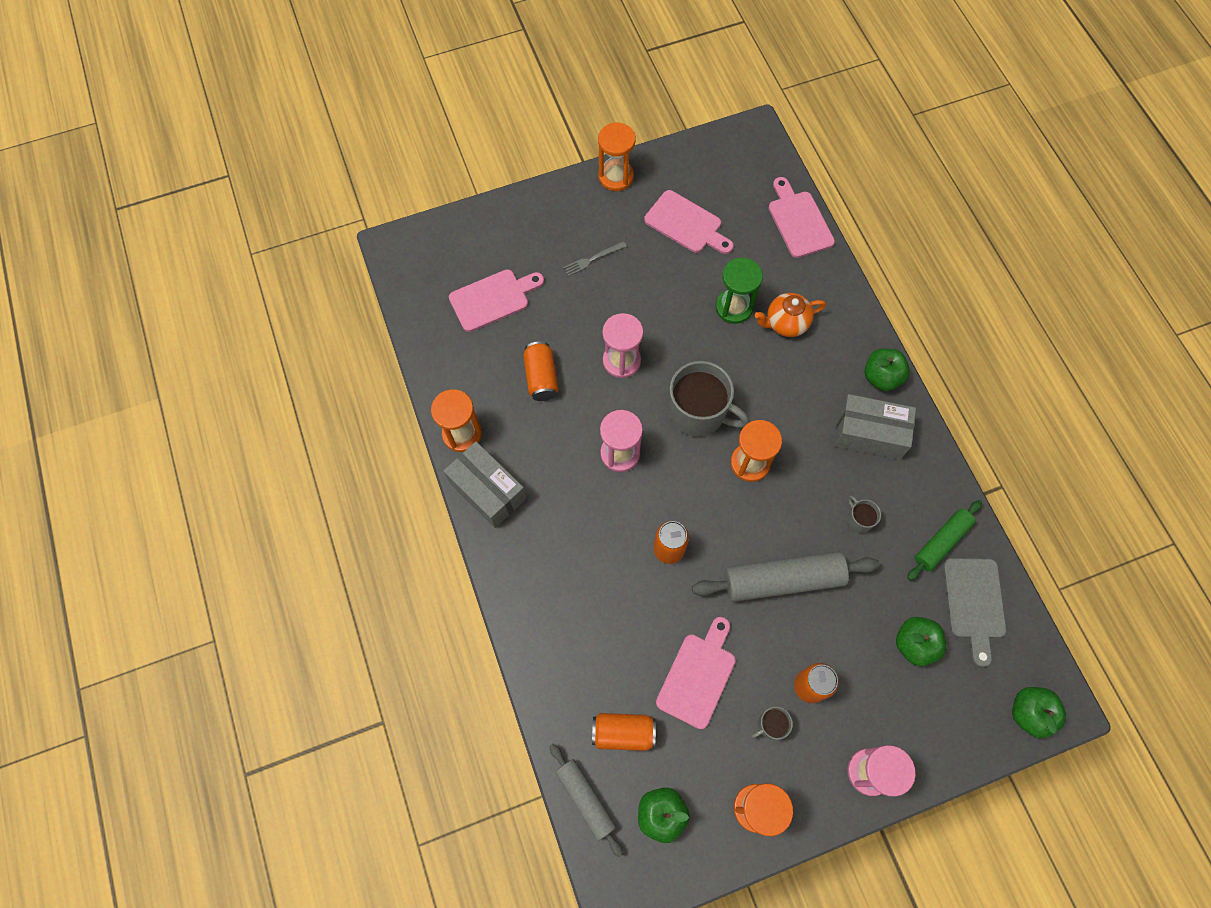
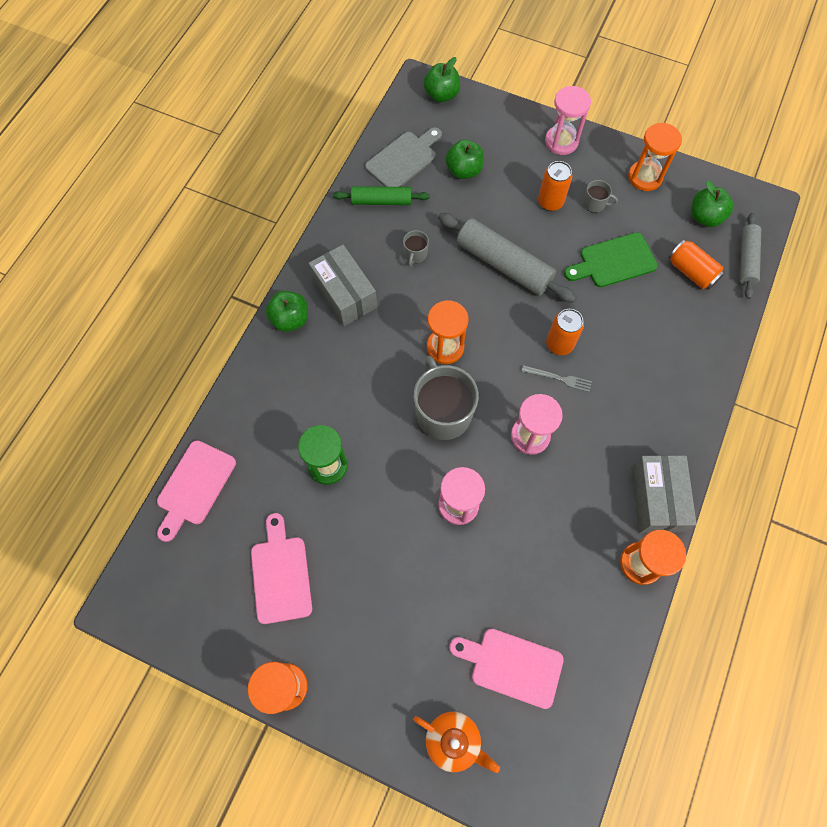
camera: 135 degrees left, 0 degrees up
orange can [523,341,559,401] -> none
grey fork [563,241,626,276] -> grey fork moved to [522,365,592,392]
pink cutting board [656,617,736,729] -> green cutting board [564,232,658,287]
orange teapot [754,293,826,337] -> orange teapot moved to [413,712,500,773]

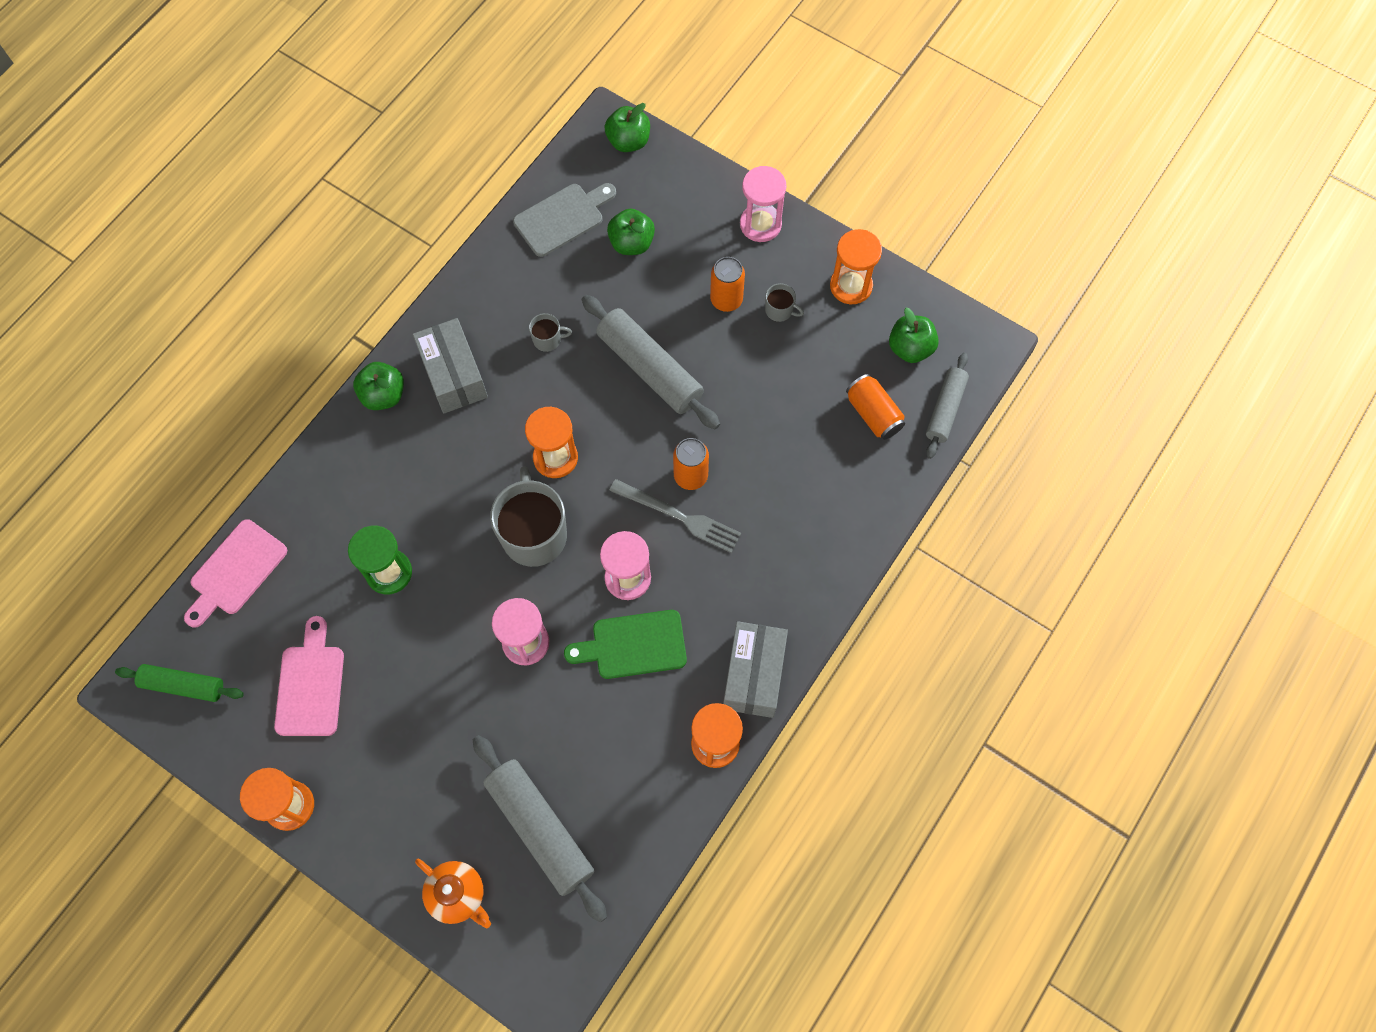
camera: 10 degrees right, 0 degrees up
green rolling pin [333,186,429,205] -> green rolling pin moved to [115,664,244,702]
grey mug [403,230,429,267] -> grey mug turned 120 degrees counterclockwise [529,313,572,352]
pink cutting board [449,629,564,709] -> grey rolling pin [473,735,607,923]
grey fork [522,365,592,392] -> grey fork [609,479,741,553], size x1.66
green cutting board [564,232,658,287] -> green cutting board moved to [564,610,687,679]

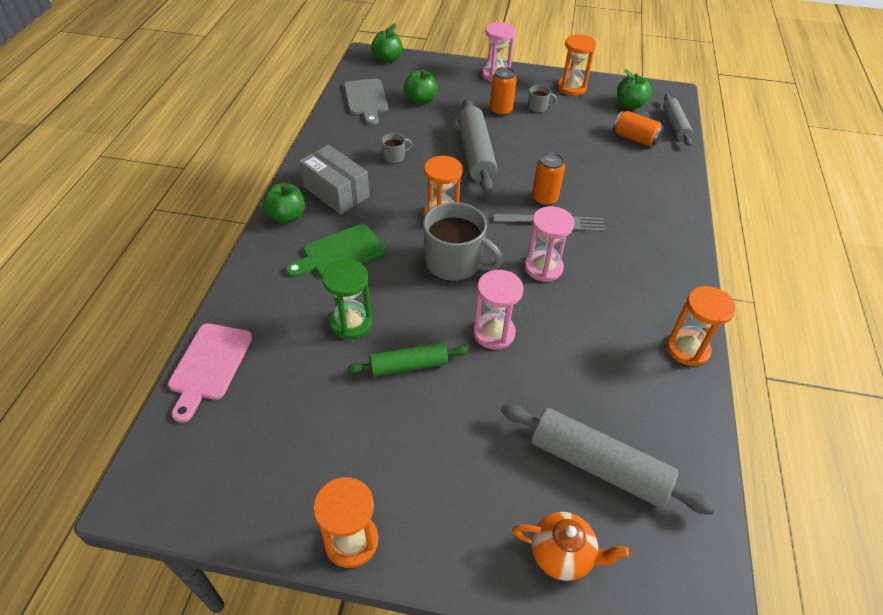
camera: 25 degrees left, 20 degrees down
green rolling pin [115,664,244,702] -> green rolling pin moved to [347,343,469,377]
pink cutting board [274,616,344,736] -> none
grey mug [490,466,567,567] -> grey mug turned 150 degrees clockwise [423,202,503,282]
grey cutting board [513,183,616,257] -> grey cutting board turned 135 degrees clockwise [344,79,388,125]
green cutting board [564,610,687,679] -> green cutting board moved to [286,224,385,277]
grey rolling pin [582,295,720,429] -> grey rolling pin turned 60 degrees clockwise [458,99,498,193]
grey box [723,621,788,718] -> none

